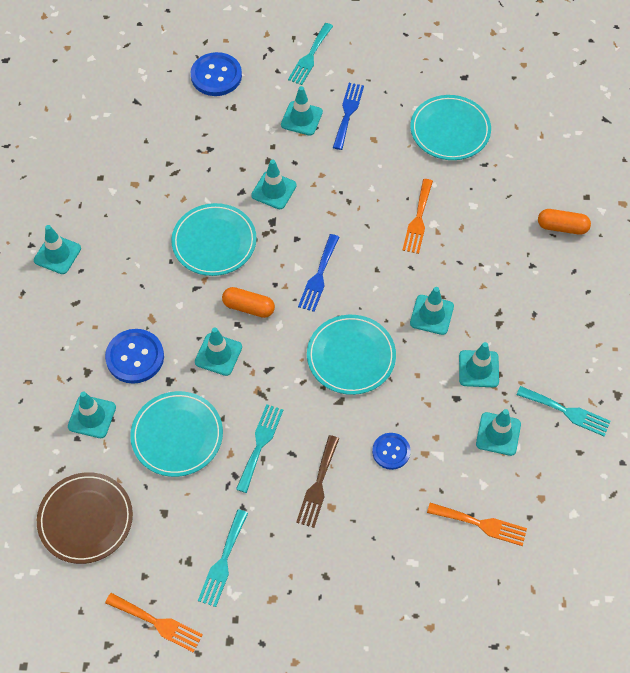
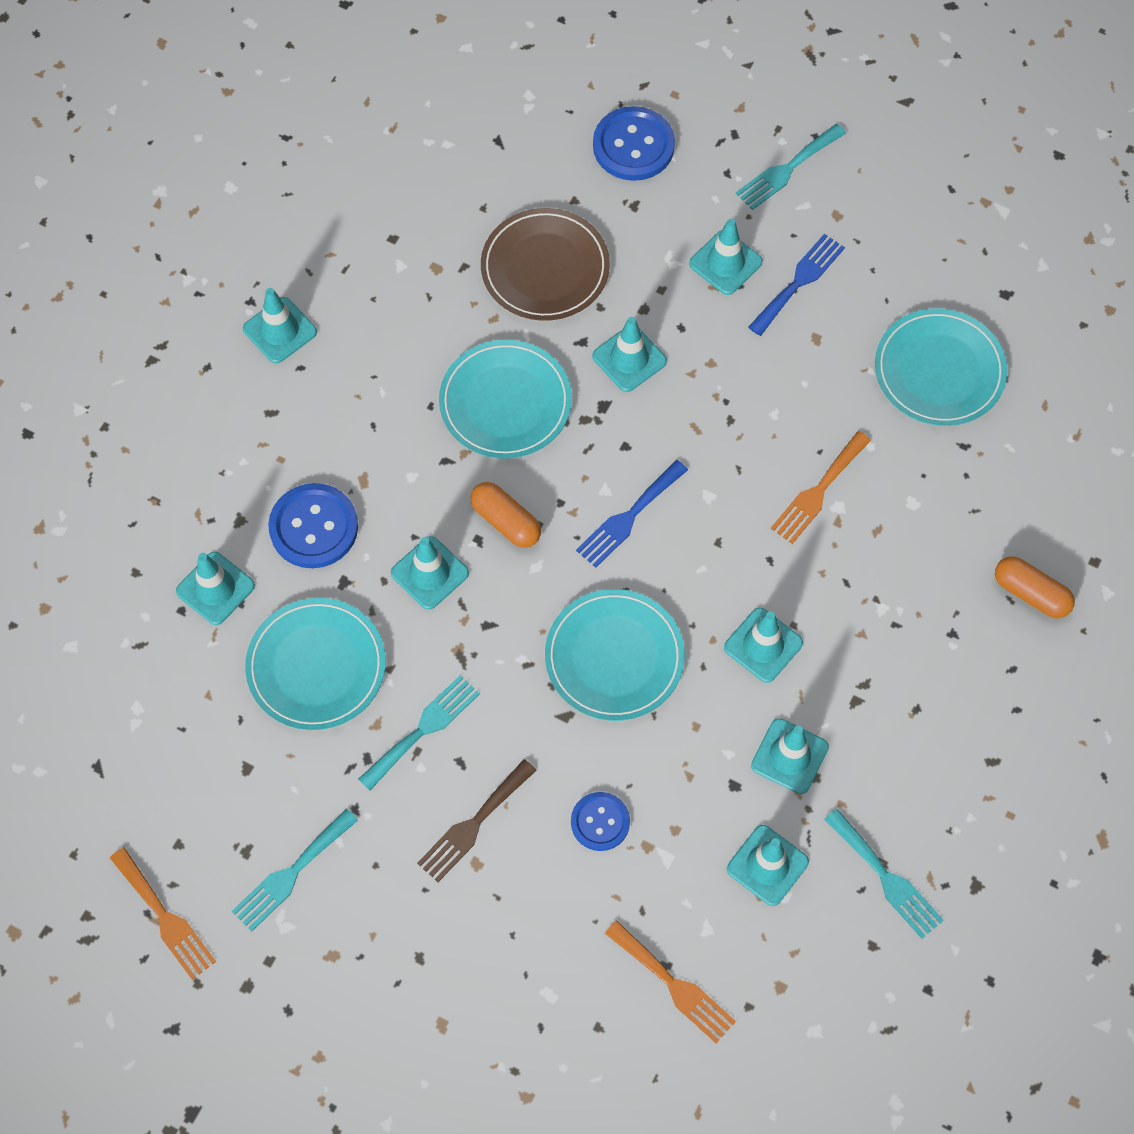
camera: 25 degrees right, 5 degrees up
brown plate [37,472,133,564] -> brown plate moved to [481,208,610,321]

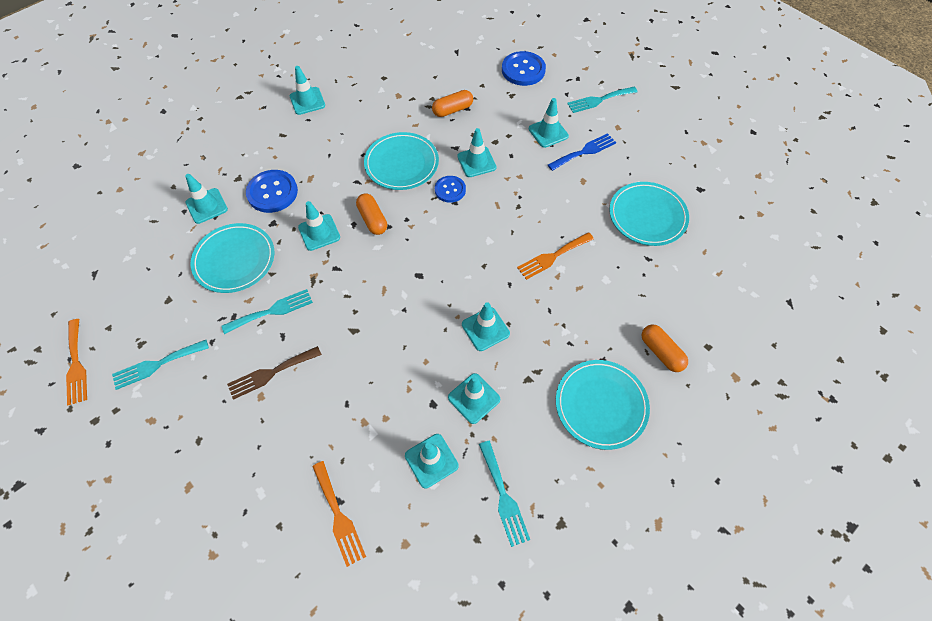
camera: 20 degrees right, 5 degrees down
brown plate [481,208,610,321] -> orange capsule [432,90,473,117]
turquoise plate [545,589,685,721] -> turquoise plate moved to [556,360,650,450]
blue button [571,792,630,851] -> blue button moved to [435,176,466,203]
blue fork [576,460,688,568] -> none

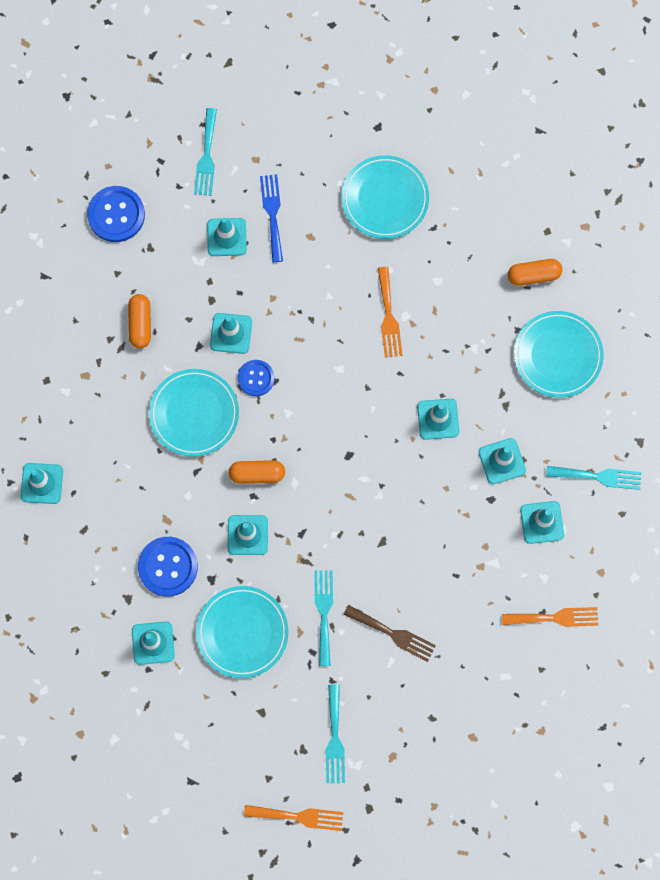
camera: 65 degrees left, 15 degrees up
brown fork [227,346,322,400] -> brown fork turned 60 degrees counterclockwise [343,605,436,662]

